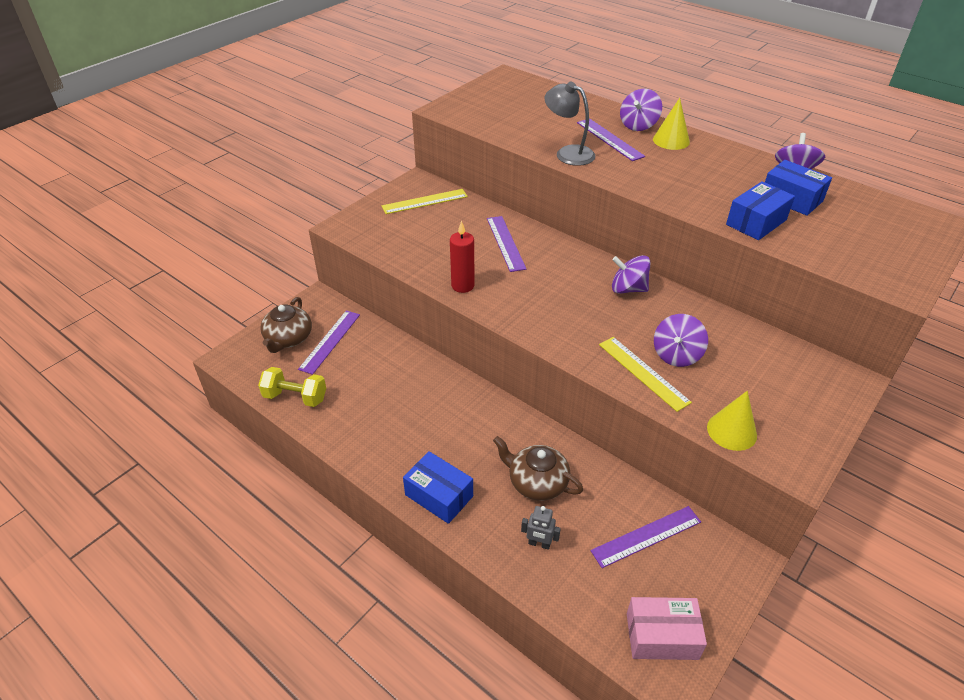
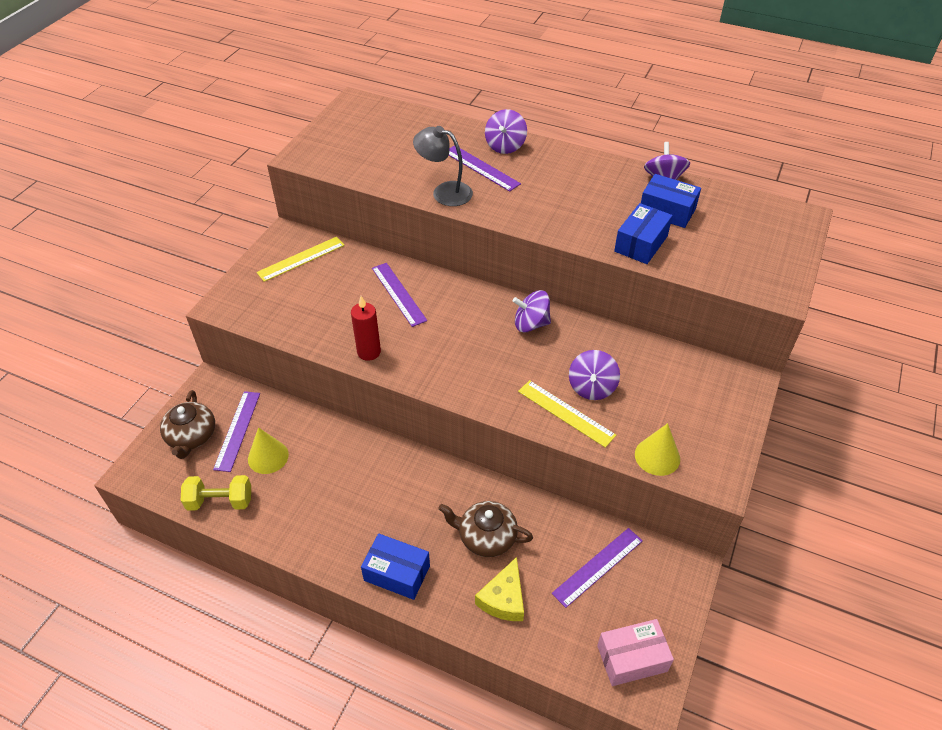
camera: 15 degrees left, 5 degrees up
grey robot [521,506,561,550] -> yellow cheese [475,557,524,621]
yellow cone [653,98,690,150] -> yellow cone moved to [248,427,289,474]

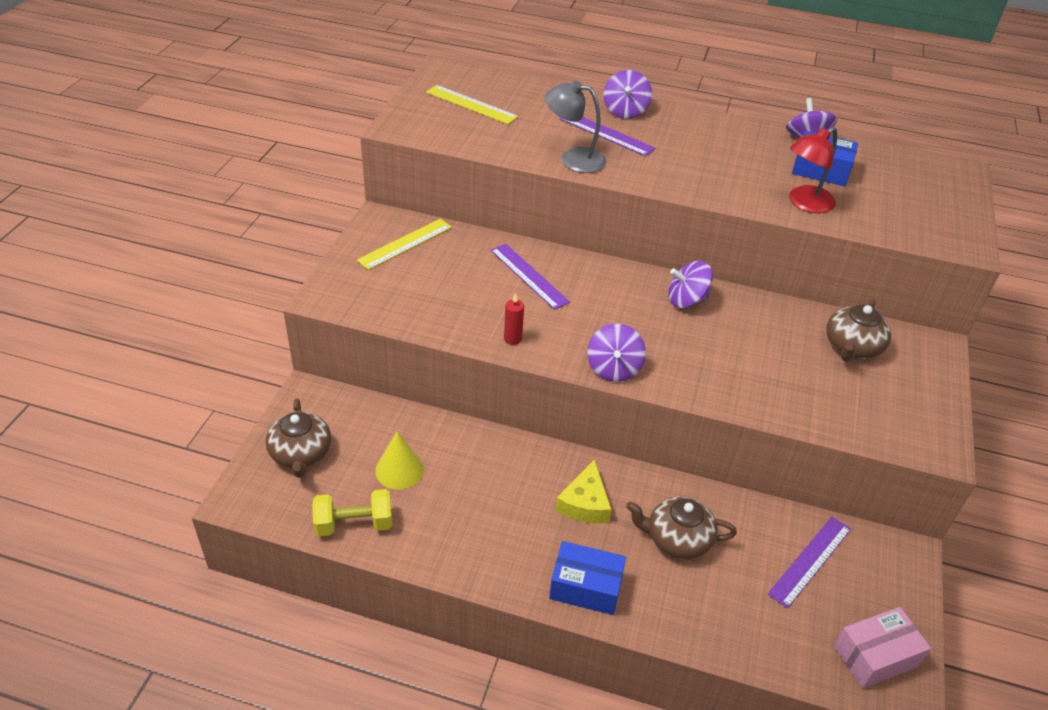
camera: 10 degrees left, 5 degrees down
purple ruler [213,391,260,472] -> none
red candle [351,296,381,361] -> red candle [504,293,524,345], size x0.66
yellow cheese [475,557,524,621] -> yellow cheese moved to [555,460,612,524]
yellow ruler [518,380,616,448] -> yellow ruler moved to [426,85,518,124]
purple spinning top [569,350,620,400] -> purple spinning top moved to [587,324,646,382]
blue box [614,203,673,264] -> red lamp [789,127,837,213]
yellow cone [635,423,680,476] -> none
none -> brown teapot [826,299,891,362]

